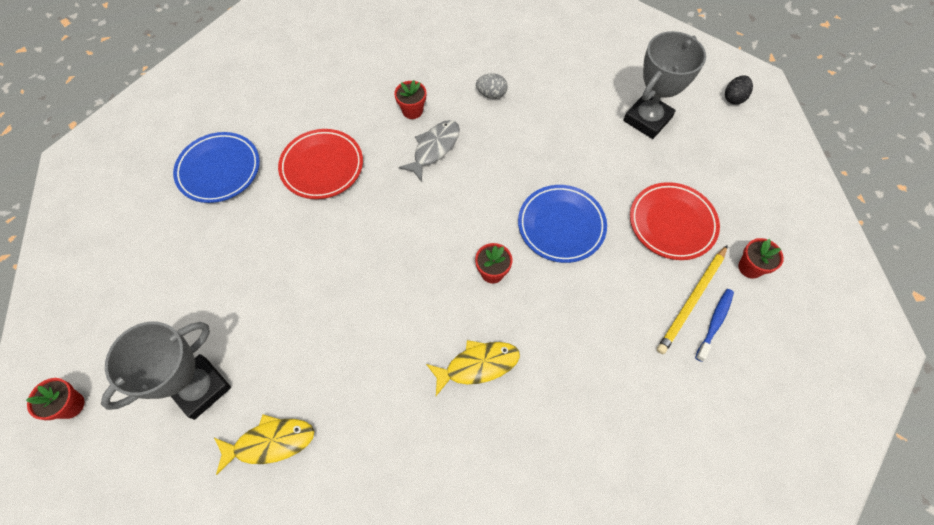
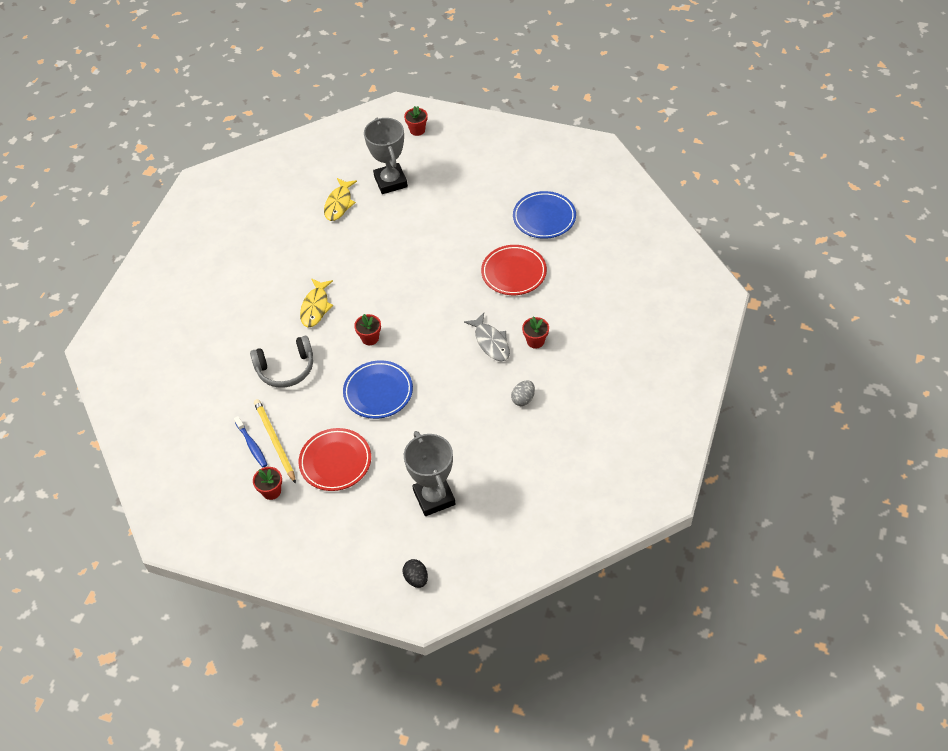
camera: 120 degrees right, 10 degrees down
none -> grey headphones [250,336,313,388]

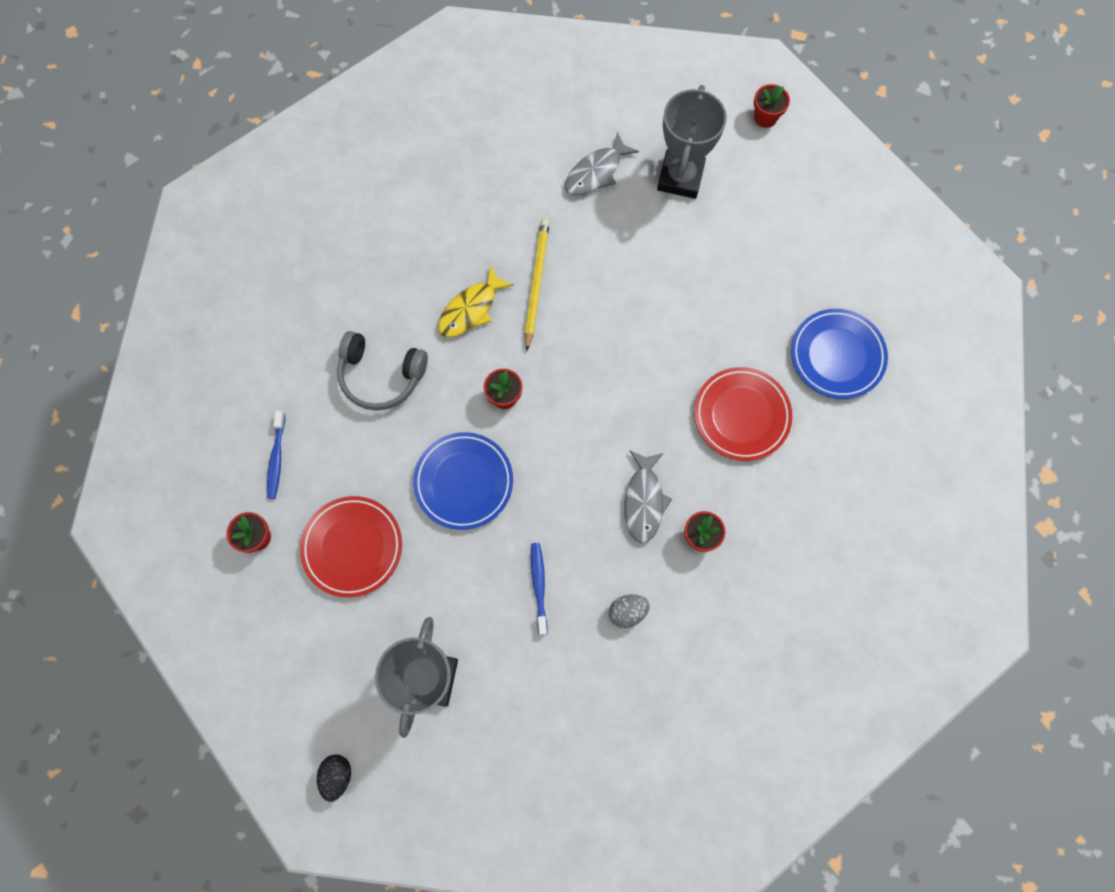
camera: 30 degrees right, 20 degrees up
yellow pencil [254,399,296,484] -> yellow pencil moved to [525,219,550,351]
yellow fish [324,178,357,221] -> grey fish [565,132,639,196]
none -> blue toothbrush [531,543,548,635]

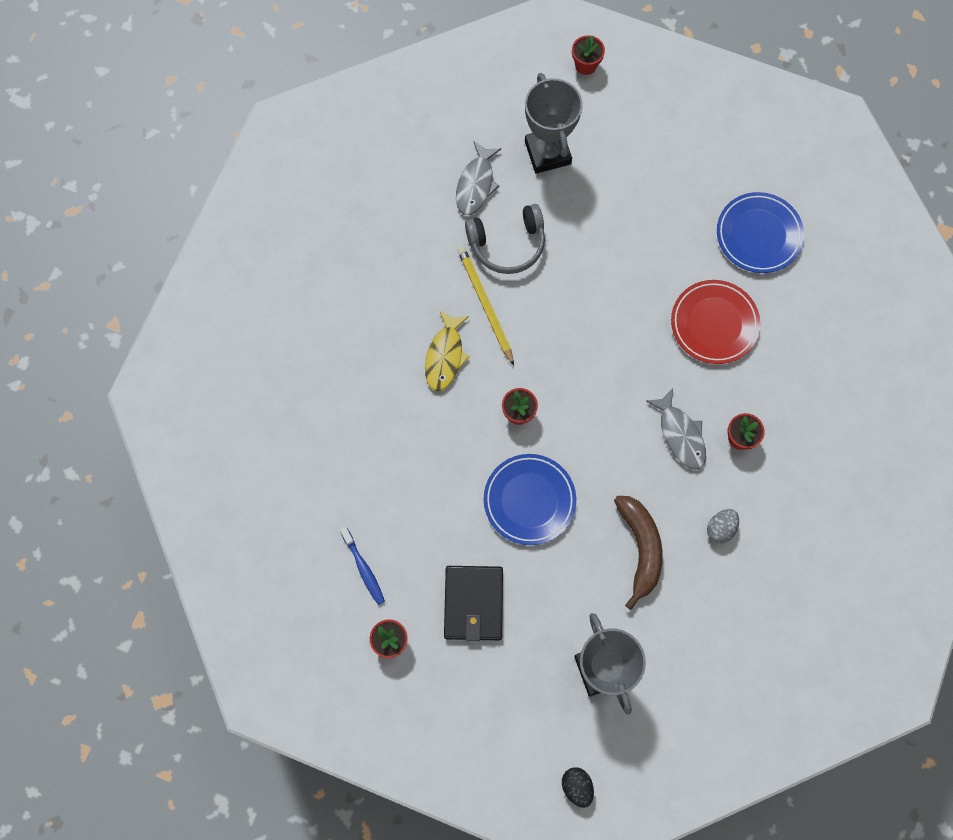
camera: 30 degrees left, 0 degrees up
red plate [300,496,402,598] -> black wallet [444,566,503,641]
grey headphones [337,331,428,411] -> grey headphones moved to [465,204,545,274]
blue toothbrush [531,543,548,635] -> brown banana [614,496,663,610]

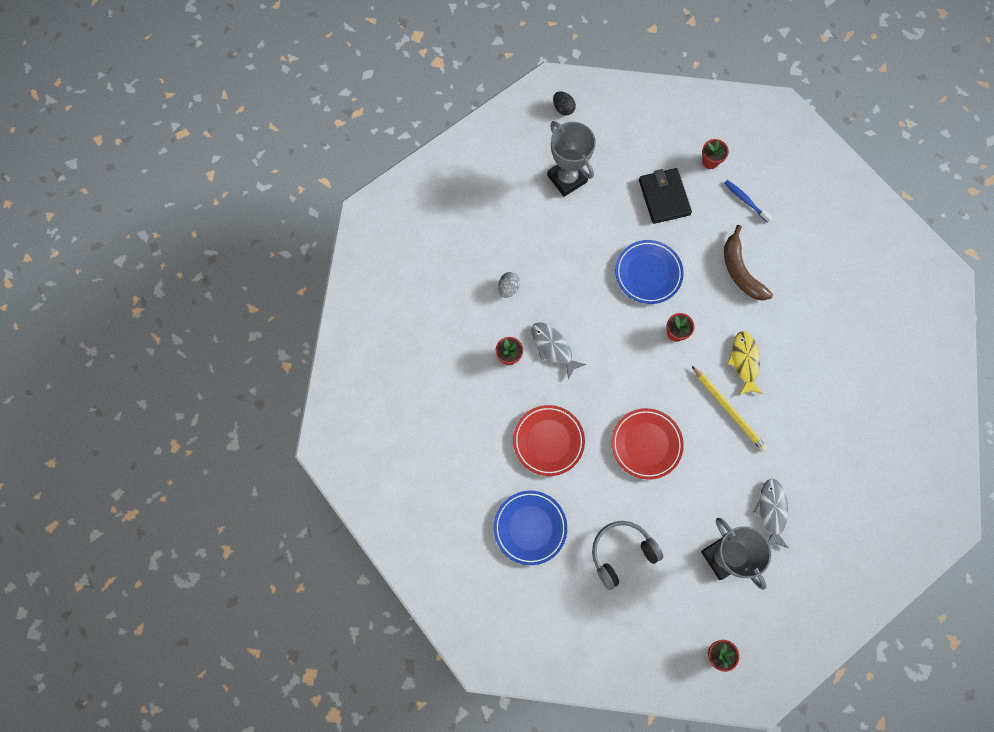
camera: 165 degrees right, 0 degrees up
grey headphones [465,204,545,274] -> grey headphones moved to [592,521,663,590]
brown banana [614,496,663,610] -> brown banana moved to [724,225,773,301]
none -> red plate [611,408,684,480]

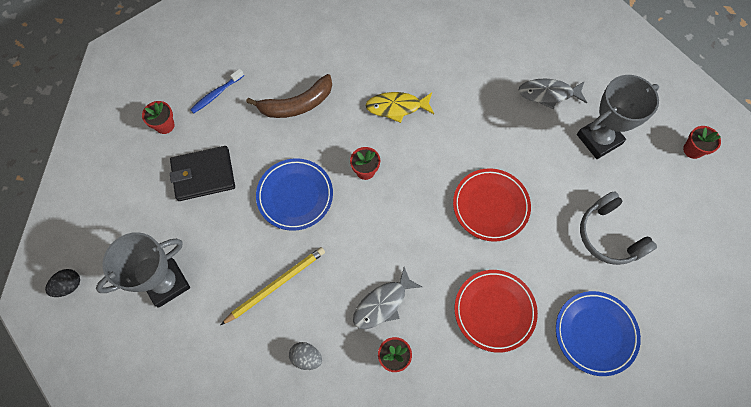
camera: 90 degrees left, 5 degrees down
yellow pencil [692,366,767,452] -> yellow pencil moved to [221,247,325,325]

